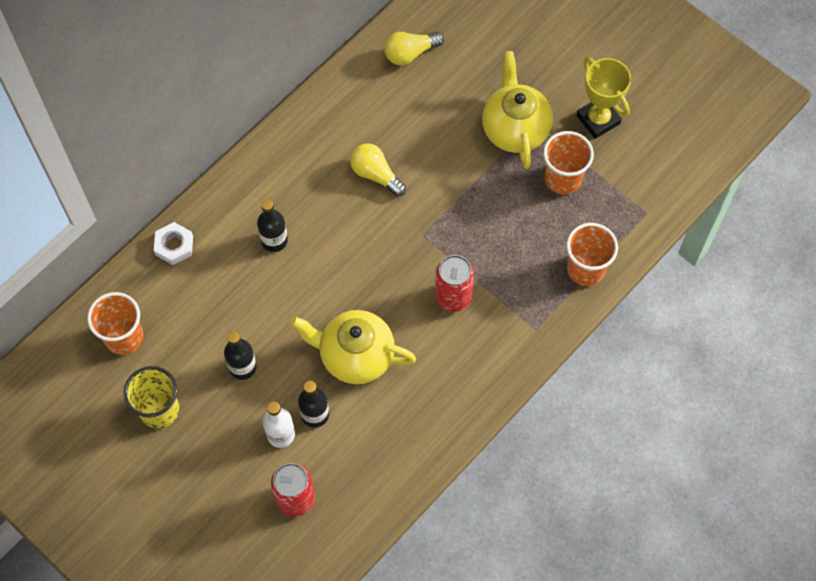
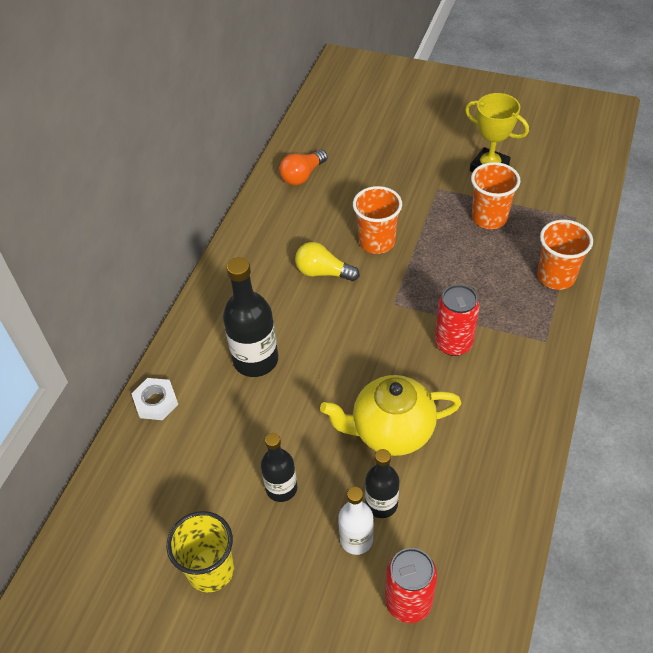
camera: 20 degrees left, 15 degrees down
orange cup [87,292,143,355] -> orange cup moved to [353,186,402,254]
black bottle [257,199,288,252] -> black bottle [223,257,278,377], size x1.61
yellow light bulb [384,32,444,66] -> orange light bulb [279,150,328,185]
yellow teapot [482,51,553,169] -> none

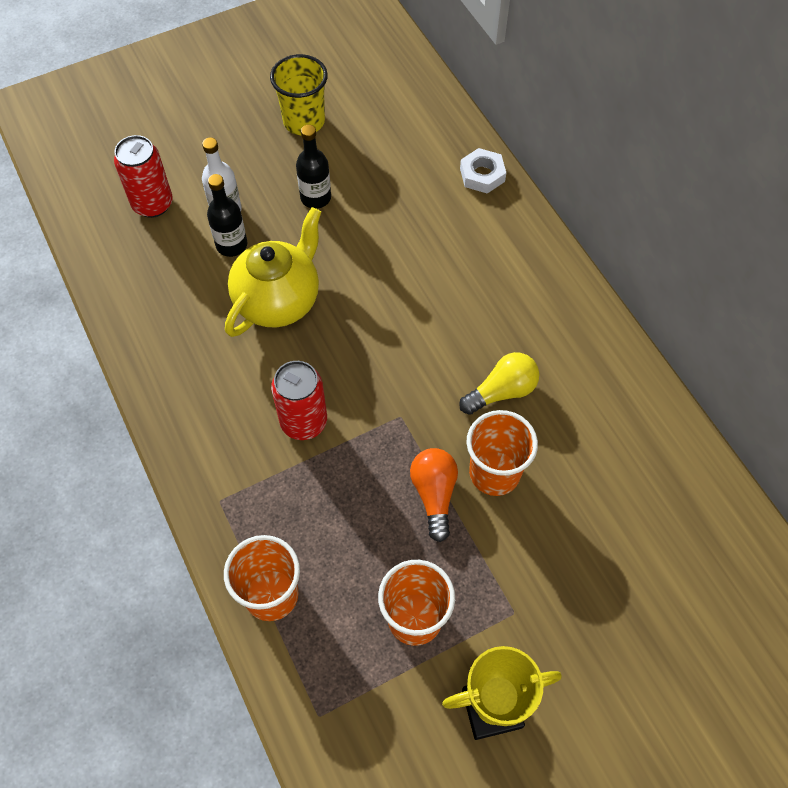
camera: 130 degrees right, 10 degrees up
black bottle [223,257,278,377] -> none
orange light bulb [279,150,328,185] -> orange light bulb moved to [410,448,458,542]

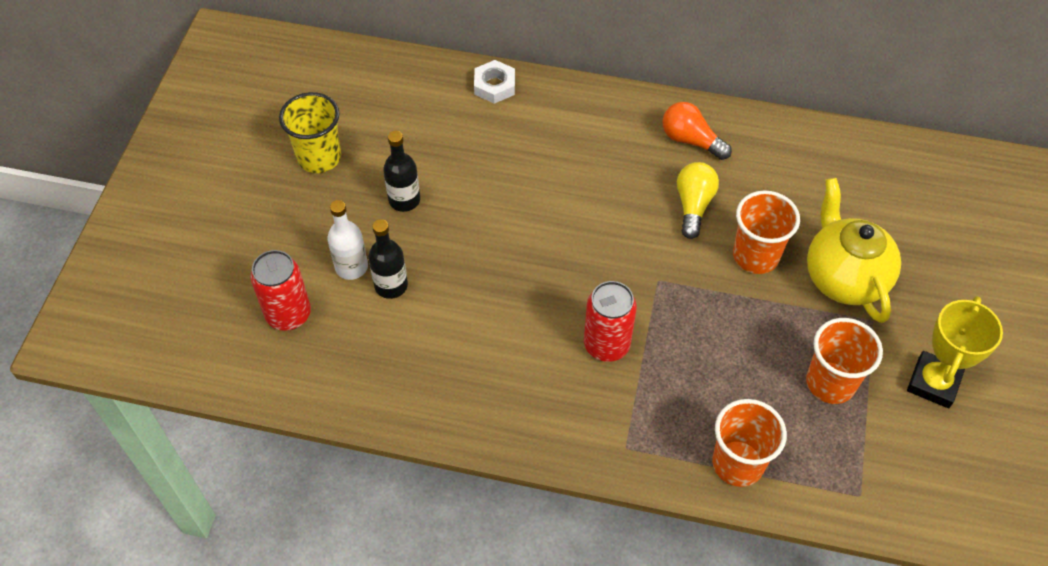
camera: 50 degrees left, 5 degrees down
yellow teapot [225,207,321,337] -> yellow teapot moved to [807,178,901,323]
orange light bulb [410,448,458,542] -> orange light bulb moved to [663,102,732,160]

